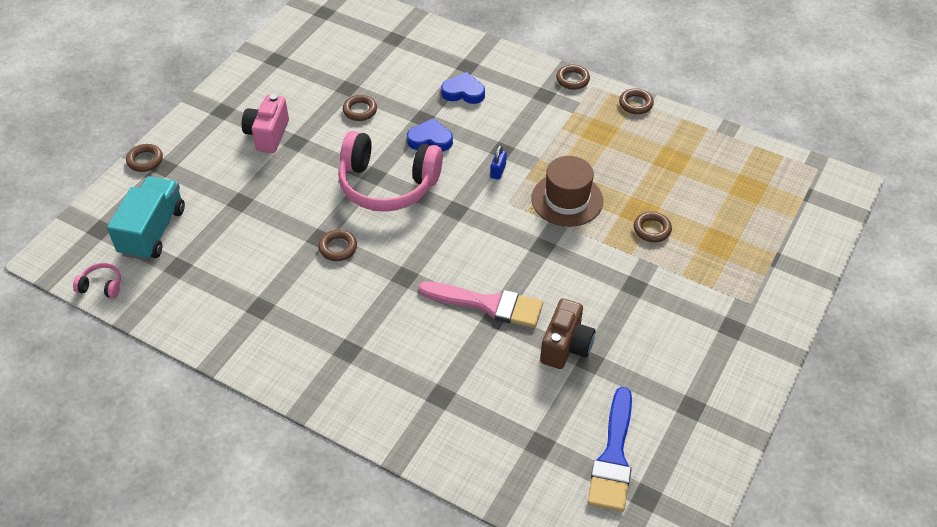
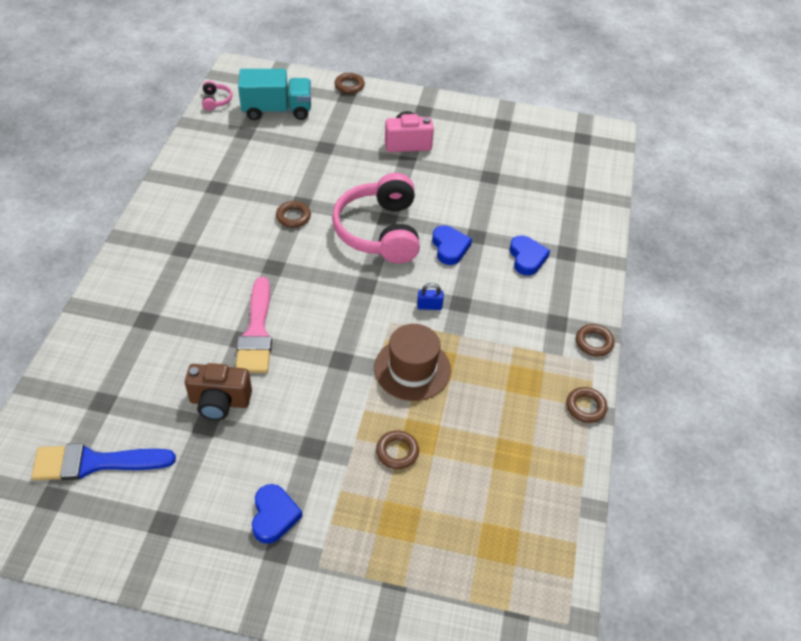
camera: 70 degrees right, 0 degrees up
brown ring [343,95,377,121] -> none
none -> blue heart [252,484,303,544]

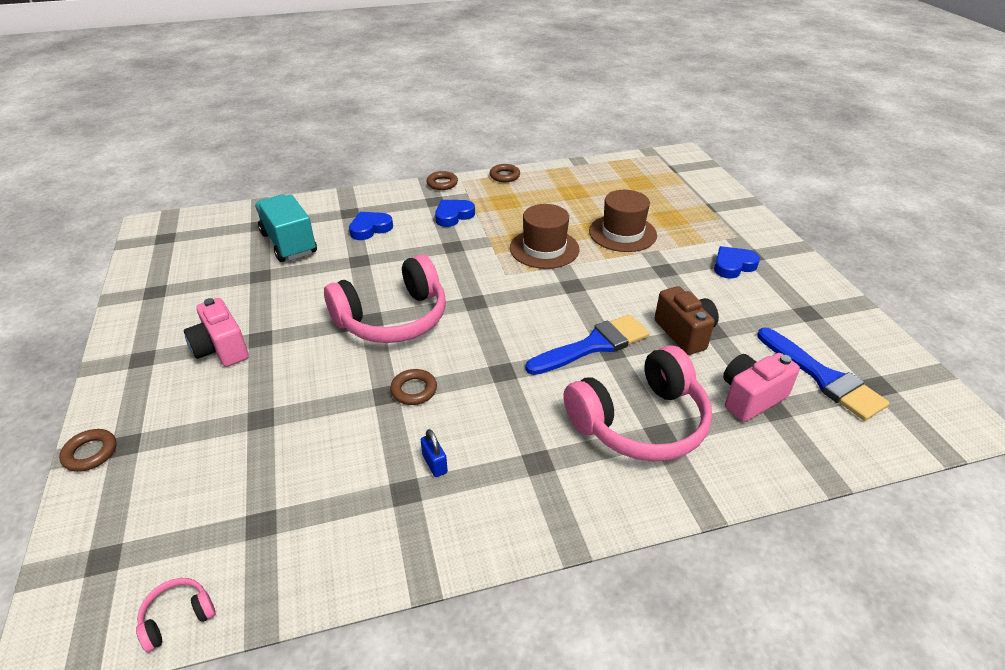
camera: 115 degrees left, 10 degrees down
pink brush [235,277,272,373] -> blue brush [526,314,650,375]
turquoise truck [238,69,311,120] -> turquoise truck moved to [255,194,317,262]
brown ring [376,430,419,469] -> brown hat [589,190,657,252]
blue padlock [417,283,444,310] -> blue padlock moved to [421,429,448,477]
blue heart [432,225,472,265] -> blue heart moved to [435,200,475,227]
none -> pink headphones [564,345,712,461]
none -> pink camera [723,353,800,422]

